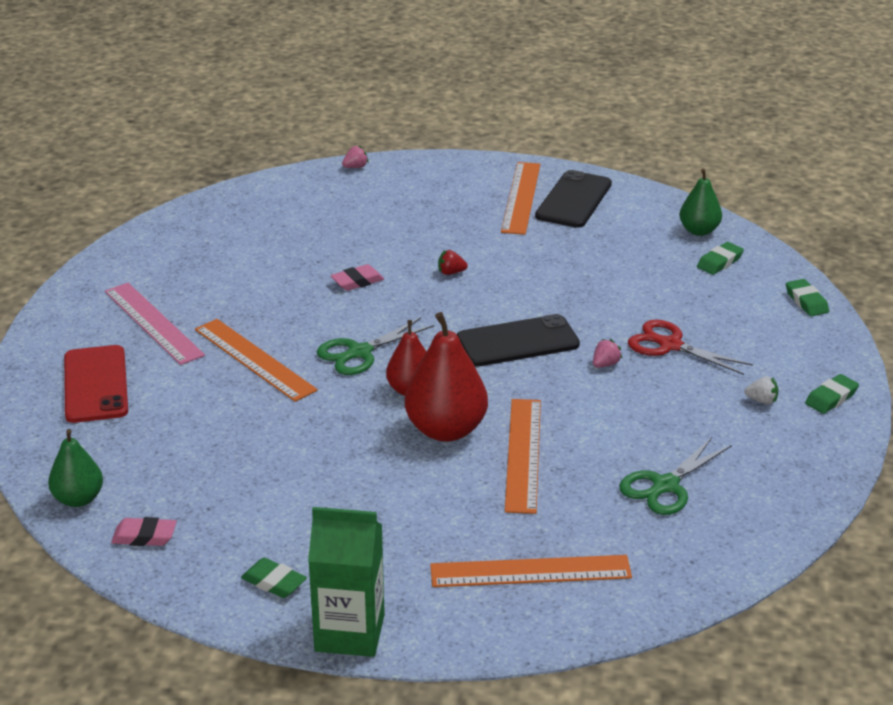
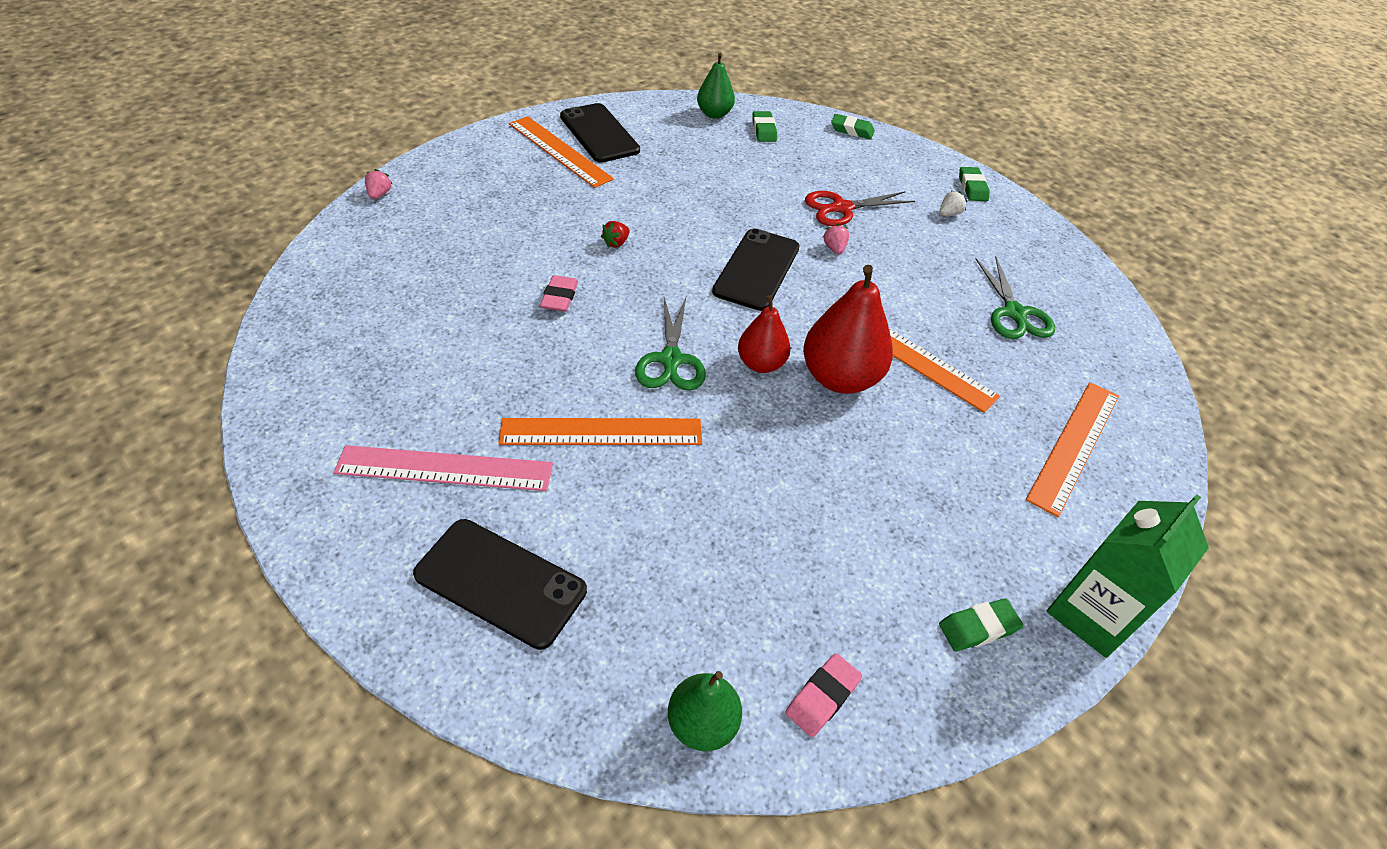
camera: 55 degrees left, 15 degrees up
red phone [64,345,128,423] -> black phone [413,519,587,650]

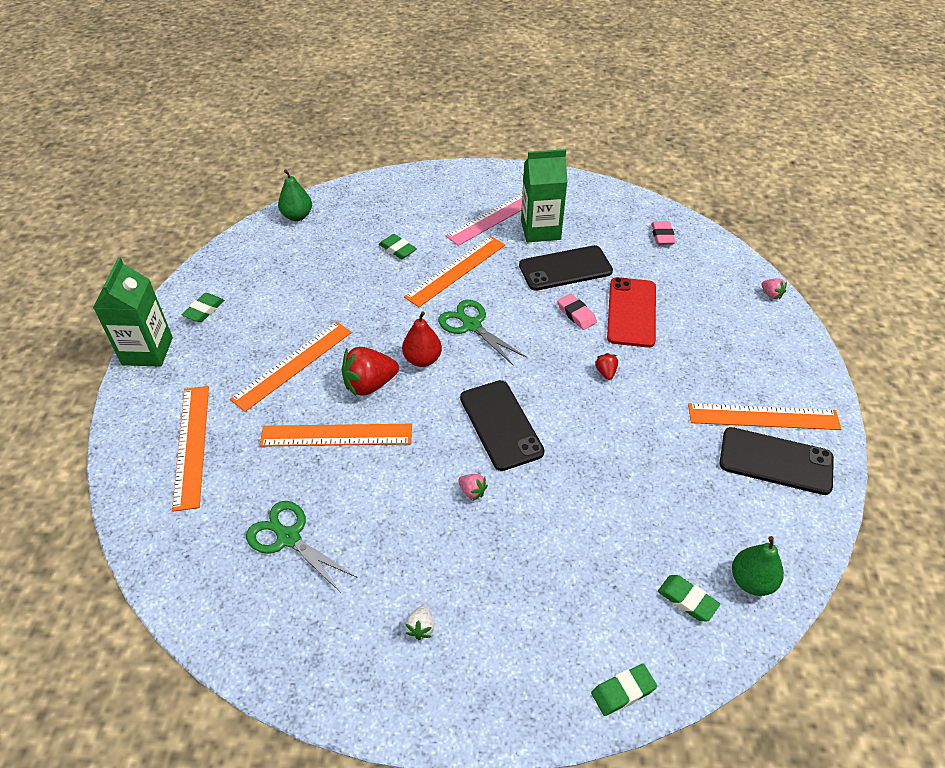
camera: 140 degrees right, 0 degrees up
black phone [413,519,587,650] -> black phone moved to [519,245,613,291]
pink eraser [786,653,862,737] -> pink eraser moved to [651,221,676,245]
red pear [803,265,893,394] -> red strawberry [342,347,399,397]
red scissors [805,191,915,226] -> none
green eraser [959,167,990,201] -> green eraser moved to [379,234,417,259]
none -> orange ruler [230,322,352,412]
none -> green carton [521,149,568,242]
none -> red phone [607,277,656,347]

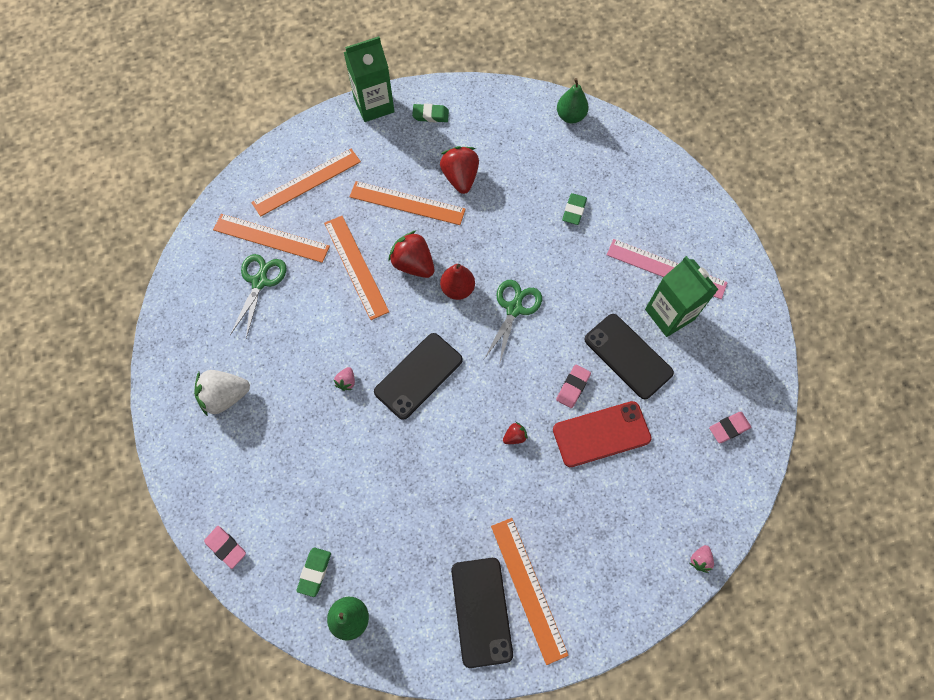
camera: 65 degrees right, 20 degrees up
orange ruler [404,236,505,307] -> orange ruler moved to [213,214,330,263]
white strawberry [405,606,434,640] -> white strawberry [194,370,250,416], size x2.09
green eraser [591,664,657,716] -> pink eraser [204,526,246,569]
none -> red strawberry [440,146,479,194]

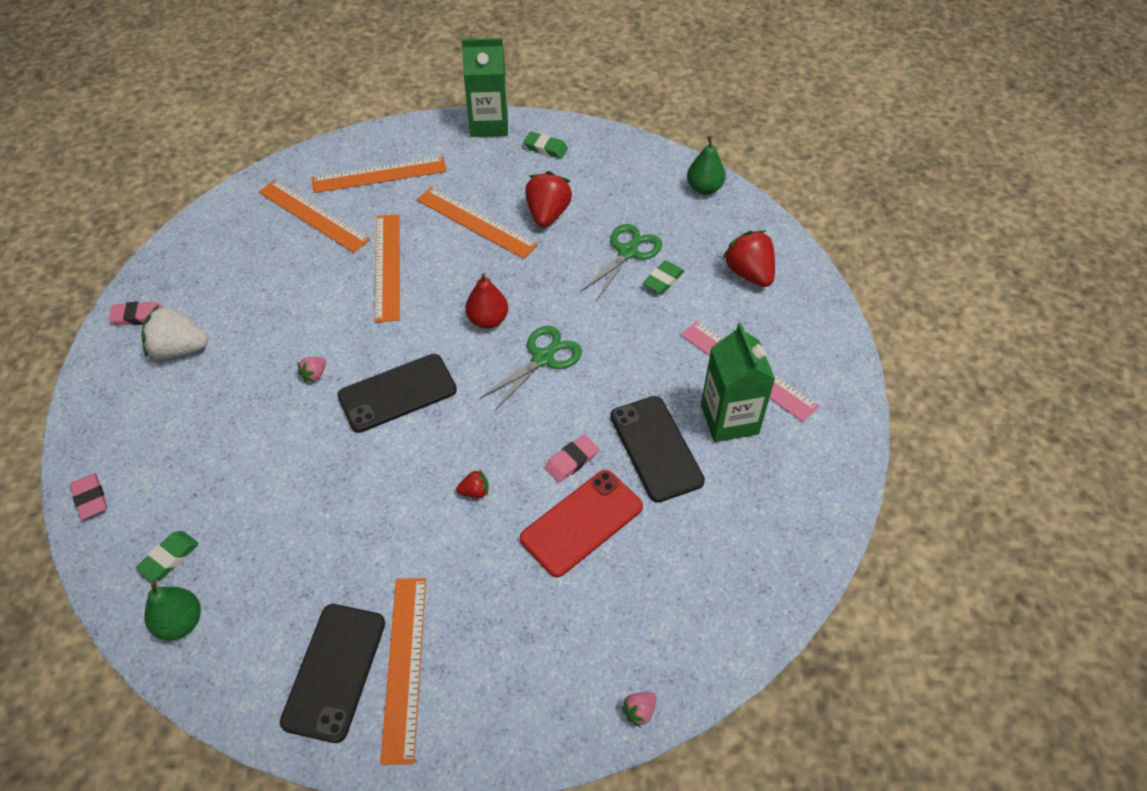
camera: 20 degrees right, 15 degrees down
green scissors [230,254,286,339] -> green scissors moved to [581,224,662,300]
red strawberry [388,230,434,278] -> red strawberry moved to [722,230,775,287]
red phone [553,401,652,467] -> red phone turned 45 degrees counterclockwise [520,470,643,578]
pink eraser [709,412,751,443] -> pink eraser moved to [109,302,163,326]

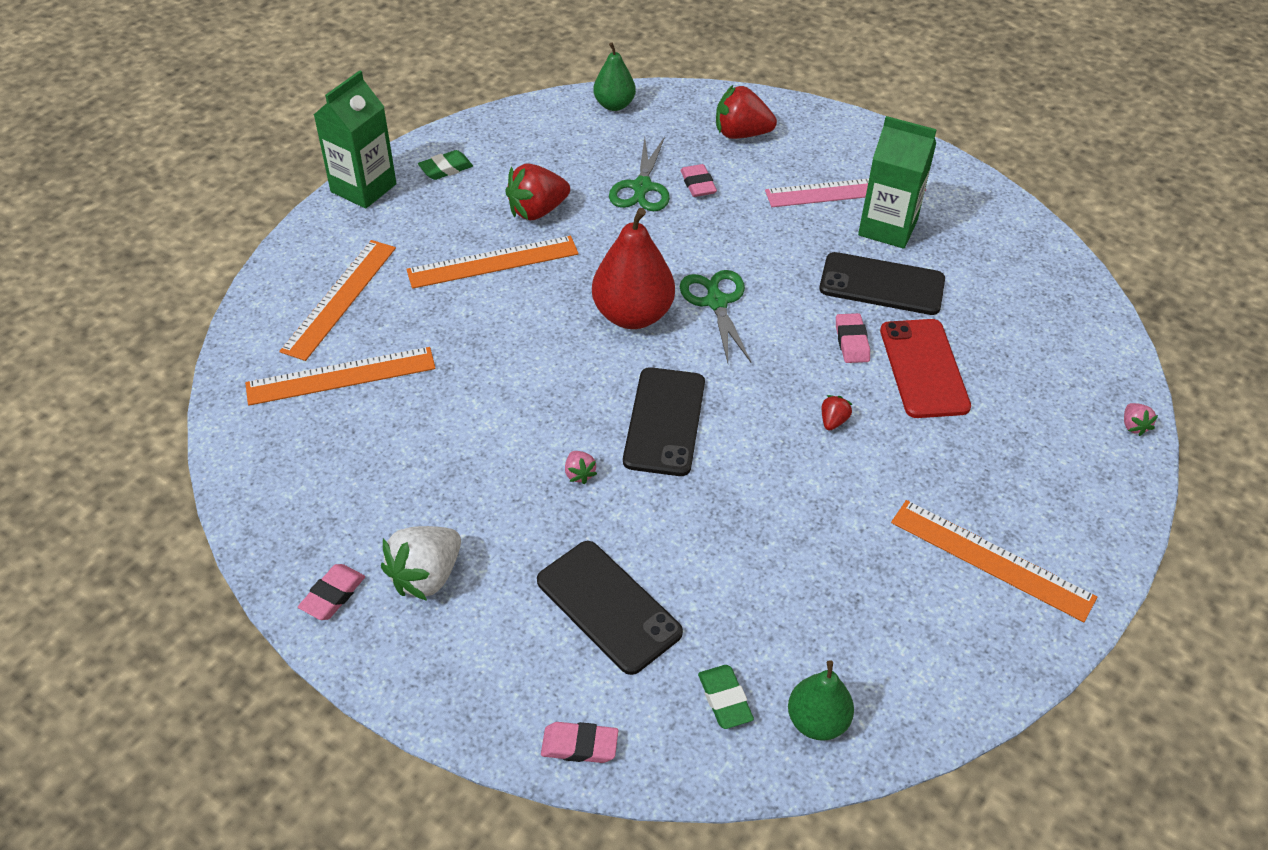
camera: 55 degrees left, 5 degrees down
black phone [280,604,385,743] -> black phone moved to [537,541,683,675]
orange ruler [374,214,400,322] -> none
red pear [465,273,508,329] -> red pear [592,208,675,329], size x1.65
red strawberry [525,171,572,227] -> red strawberry turned 75 degrees counterclockwise [505,163,570,220]
green scissors [581,224,662,300] -> green scissors turned 150 degrees counterclockwise [609,137,670,211]
green eraser [643,260,684,294] -> pink eraser [680,164,717,197]

